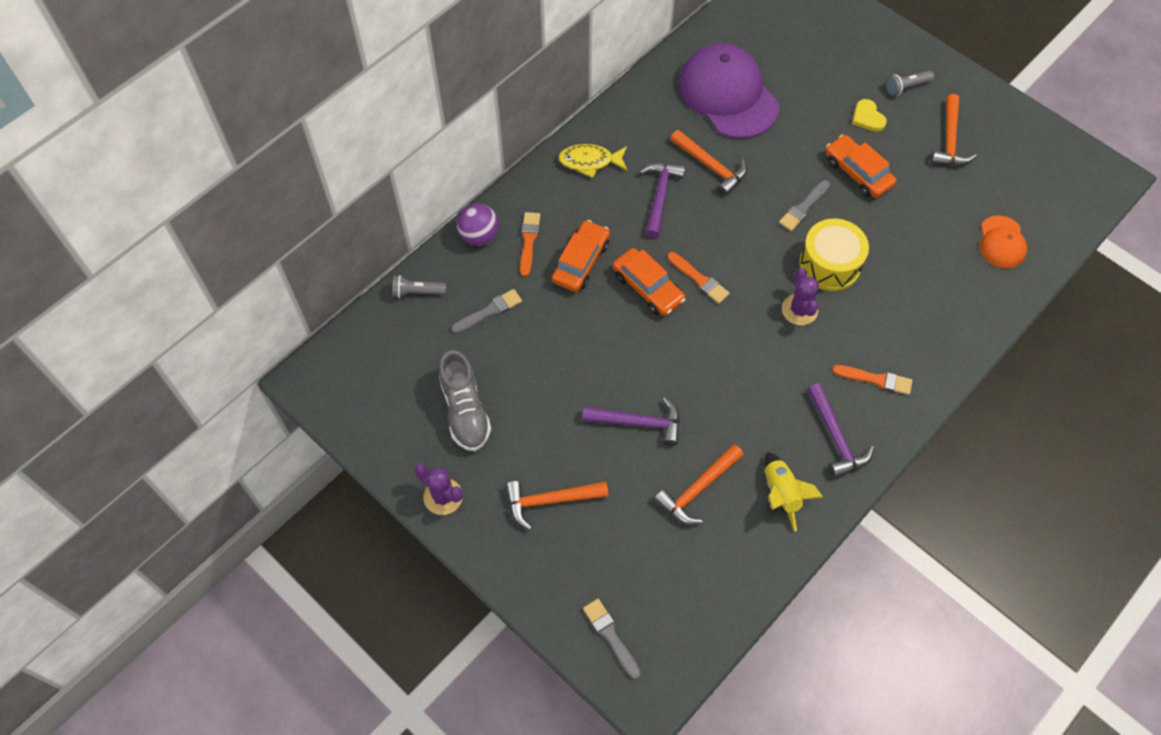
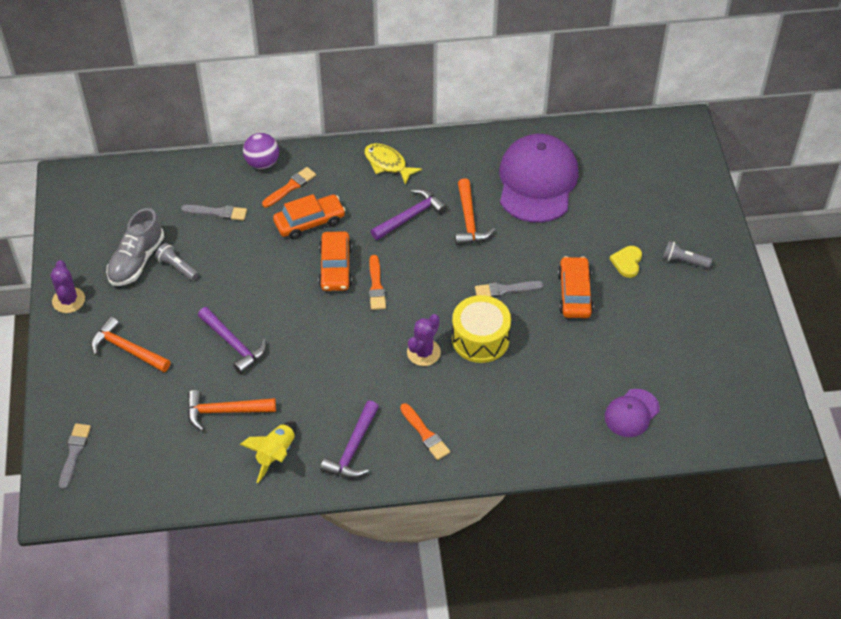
camera: 40 degrees right, 10 degrees down
grey flashlight [393,275,446,298] -> grey flashlight moved to [155,243,199,281]
orange hammer [930,94,977,166] -> none
orange cap [980,215,1027,269] -> purple cap [605,389,660,437]

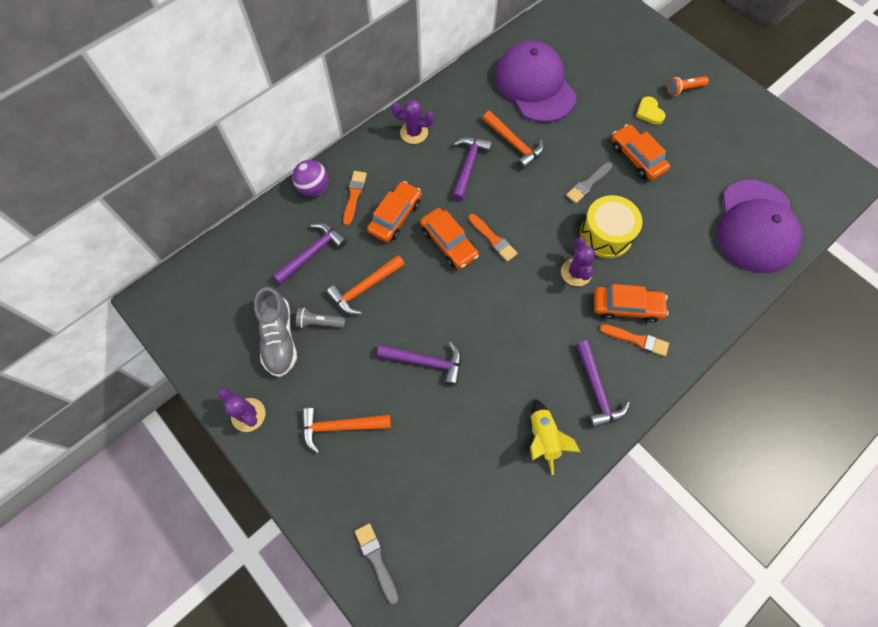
camera: 35 degrees left, 15 degrees up
grey brush [181,205,247,221] -> purple hammer [273,223,347,285]
orange hammer [187,390,276,431] -> orange hammer moved to [327,255,405,315]
yellow fish [364,143,422,184] -> purple cactus [391,99,434,144]
purple cap [605,389,660,437] -> purple cap [717,180,802,273], size x1.99
grey flashlight [663,241,712,268] -> orange flashlight [667,76,709,95]
none -> orange car [594,284,669,323]

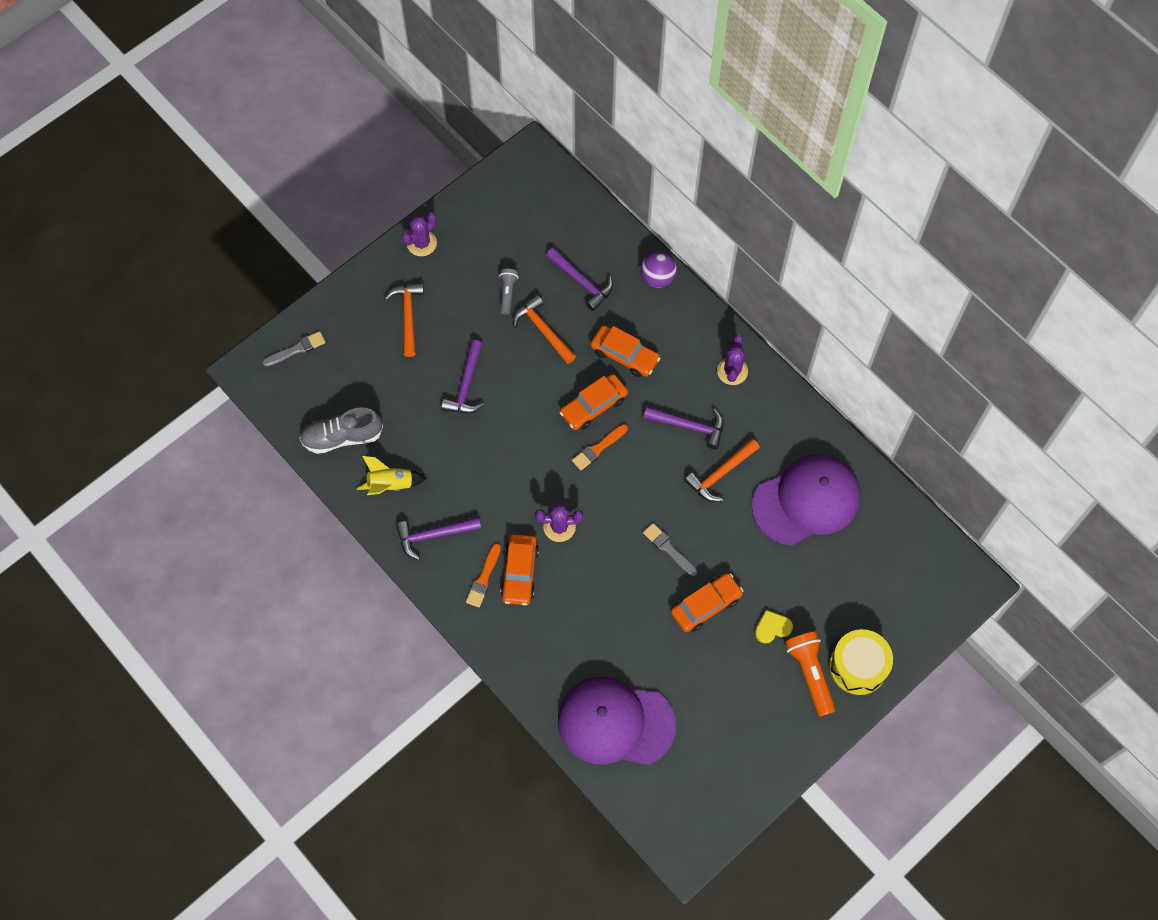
camera: 90 degrees right, 0 degrees up
grey shoe [254,287,297,377] -> grey shoe moved to [299,407,383,454]
orange brush [343,171,367,226] -> none
yellow drum [580,195,642,258] -> yellow drum moved to [829,629,893,695]
orange flashlight [667,76,709,95] -> orange flashlight [785,631,836,717], size x1.66

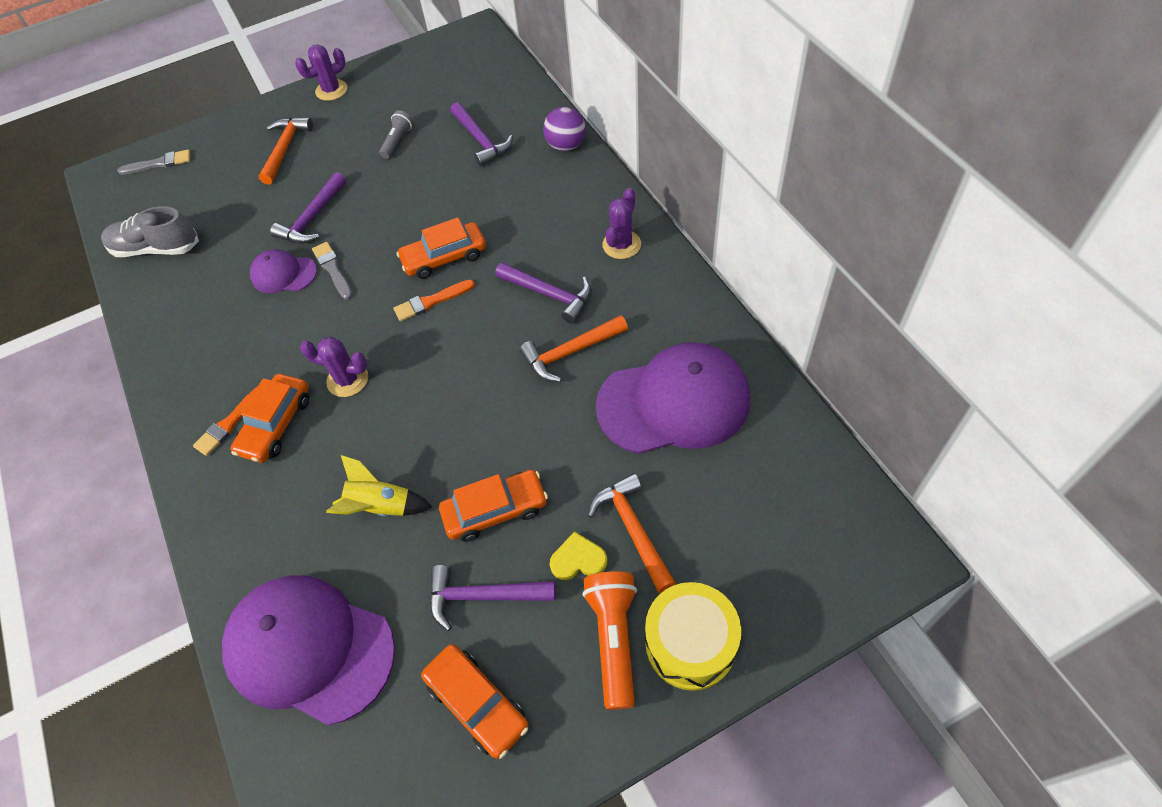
camera: 20 degrees right, 10 degrees down
yellow rocket [357,456,427,495] -> yellow rocket moved to [326,455,432,517]
purple hammer [396,516,481,560] -> purple hammer moved to [429,565,556,631]
orange hammer [513,295,576,364] -> orange hammer moved to [588,473,676,593]
orange car [591,325,660,377] -> orange car moved to [421,644,529,759]
grey brush [643,523,697,576] -> grey brush moved to [312,242,353,300]
none -> purple cap [250,249,317,293]

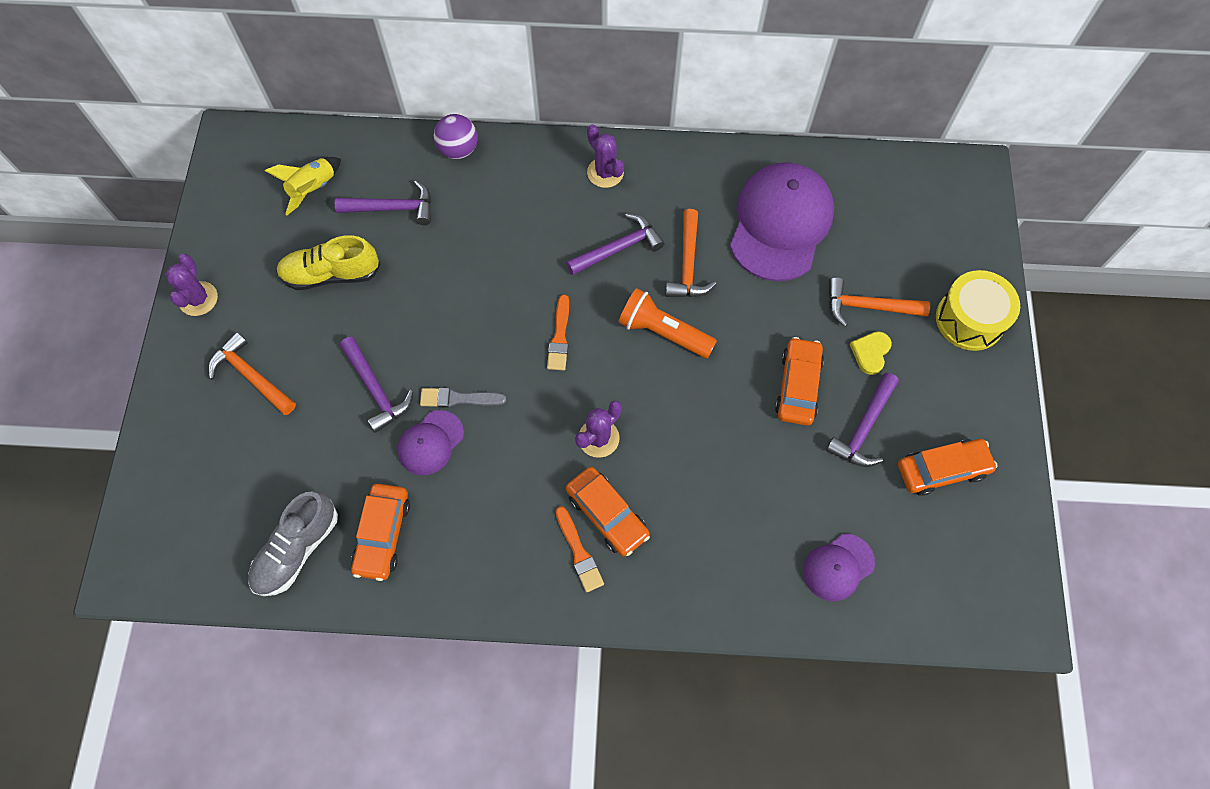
camera: 65 degrees left, 10 degrees up
grey brush [118,149,190,175] -> none
purple cap [222,575,395,725] -> purple cap [803,534,875,601], size x0.50
yellow rocket [326,455,432,517] -> yellow rocket moved to [265,157,341,215]
grey flashlight [379,110,413,159] -> yellow shoe [276,235,381,290]
orange car [396,217,486,279] -> orange car moved to [351,484,410,581]
orange flashlight [582,571,637,710] -> orange flashlight moved to [619,288,717,358]

